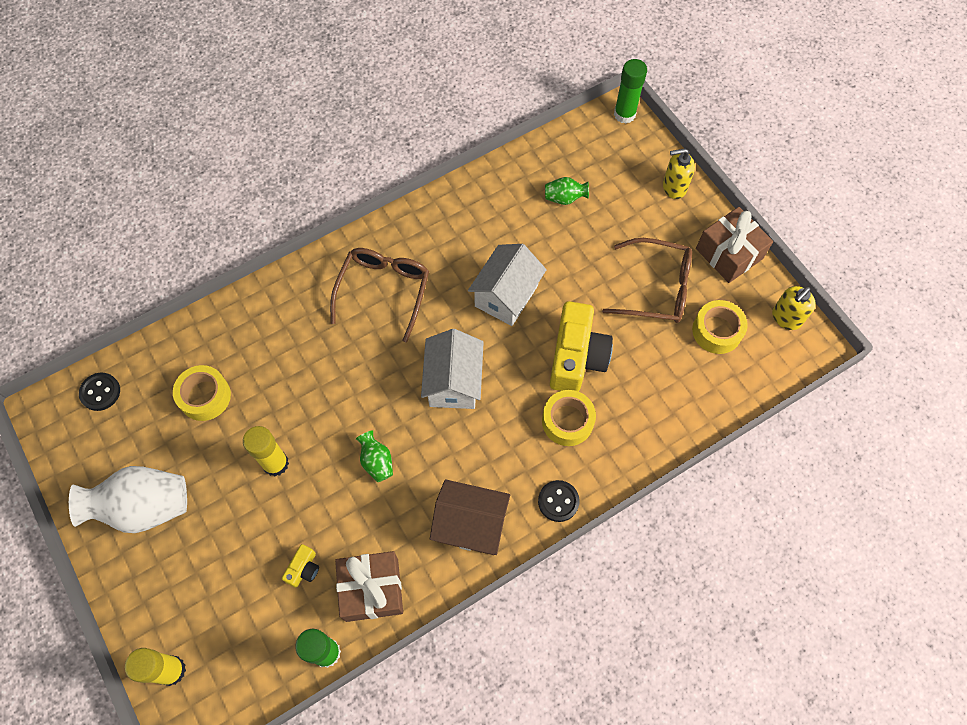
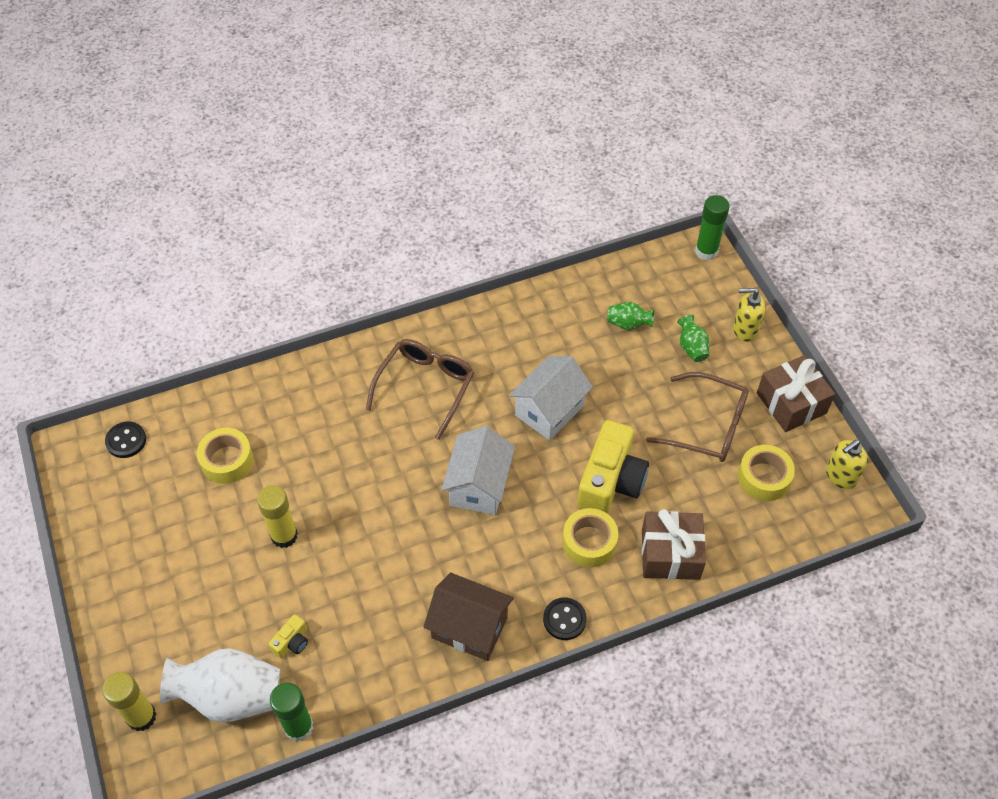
camera: 10 degrees right, 10 degrees down
white vase [69,466,187,533] -> white vase moved to [160,648,280,722]
brown gift [335,551,403,622] -> brown gift moved to [642,509,706,580]
green vase [356,430,393,482] -> green vase moved to [677,315,709,362]

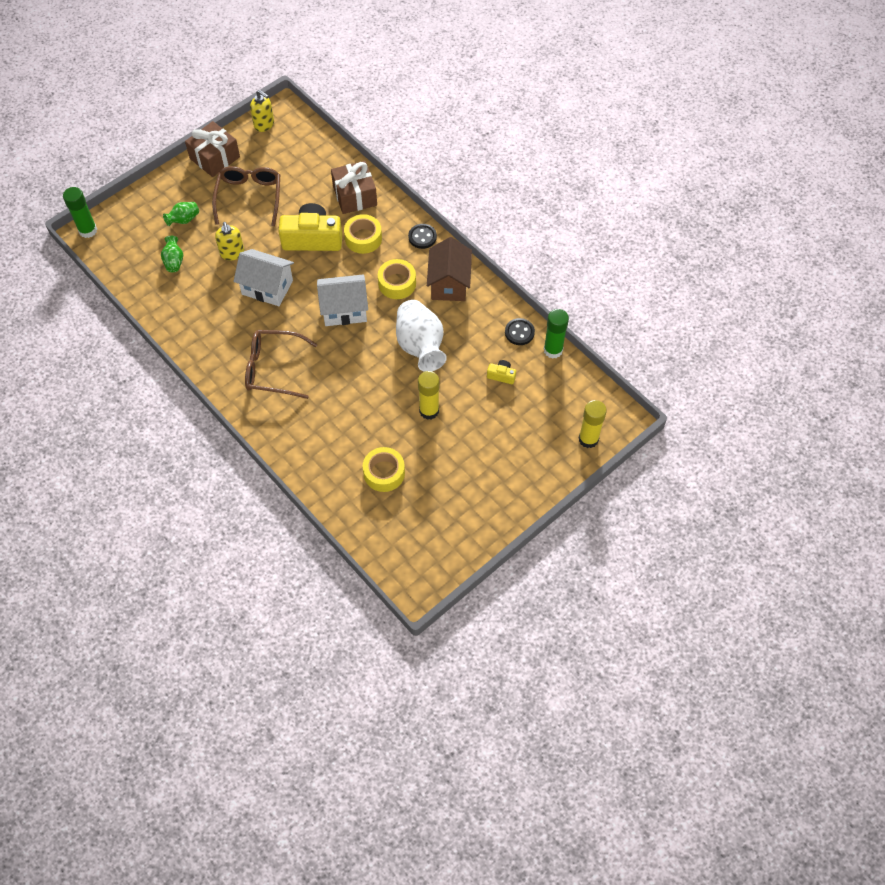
camera: 110 degrees left, 5 degrees up
black button [105,422,146,458] -> black button moved to [505,318,535,345]
white vase [160,648,280,722] -> white vase moved to [396,300,447,372]
yellow soap dispenser [733,288,766,342] -> yellow soap dispenser moved to [215,222,244,260]
yellow tape [738,445,795,501] -> yellow tape moved to [378,259,416,299]

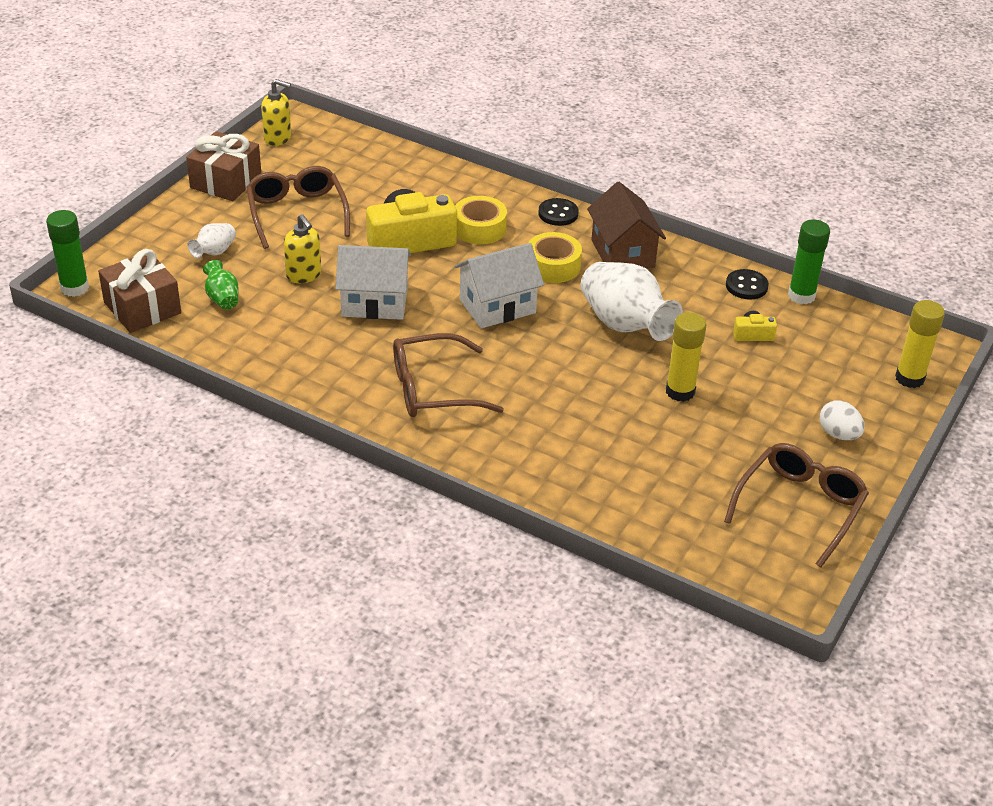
camera: 20 degrees left, 20 degrees down
green vase [163,202,199,226] -> white vase [188,223,236,258]
brown gift [331,161,377,214] -> brown gift moved to [98,249,181,333]
yellow tape [363,447,405,492] -> none
none -> brown glasses [724,443,869,567]
none -> white egg [820,400,865,440]

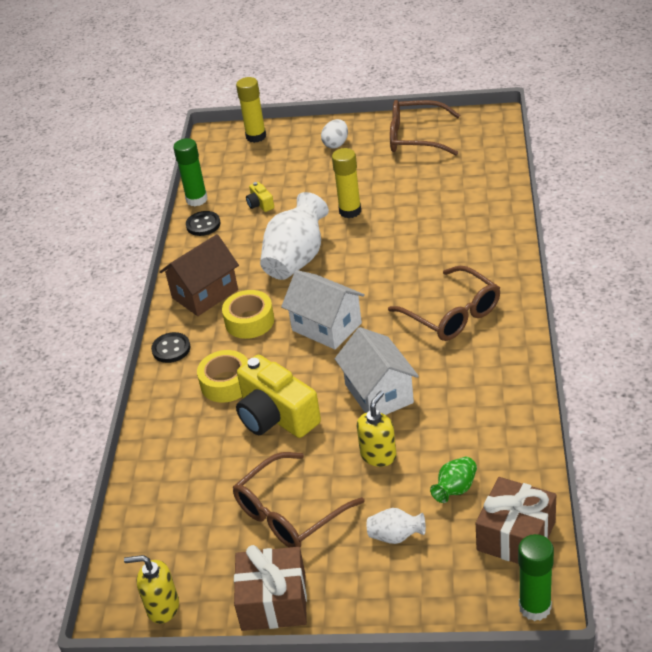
camera: 110 degrees left, 0 degrees up
yellow soap dispenser [261,79,291,146] -> yellow soap dispenser turned 75 degrees counterclockwise [124,555,179,624]

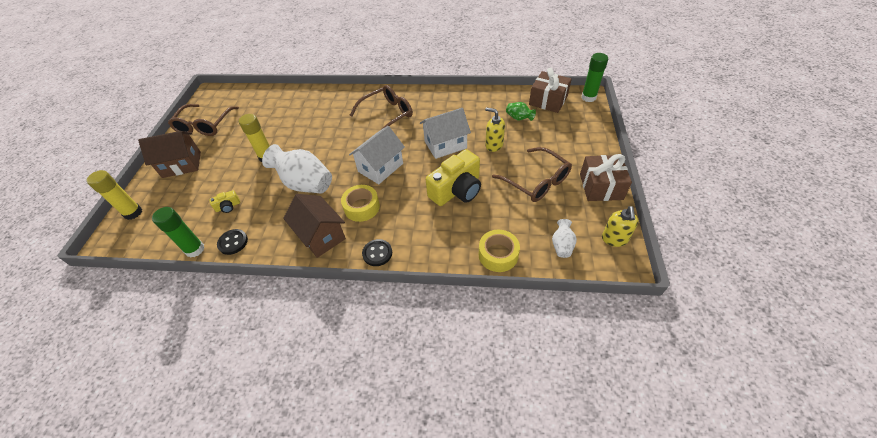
camera: 90 degrees left, 10 degrees up
yellow tape [197,350,248,402] -> yellow tape moved to [479,230,520,272]
white egg [321,119,348,149] -> brown house [138,131,201,178]
white vase [367,508,426,544] -> white vase moved to [552,219,577,258]

